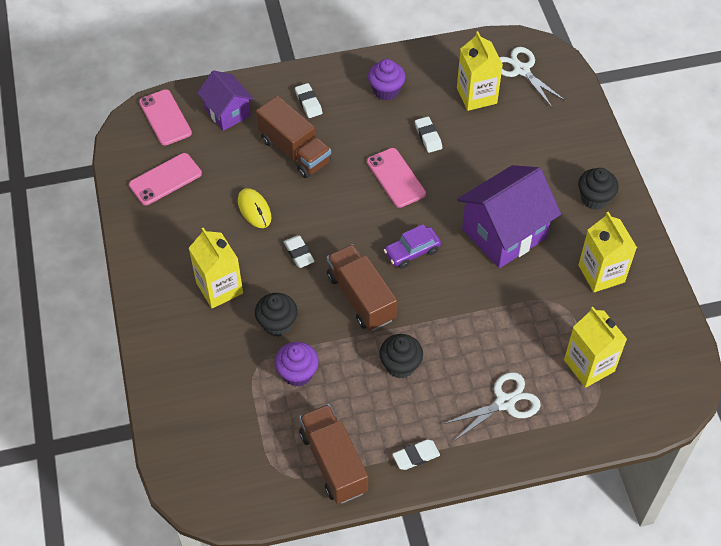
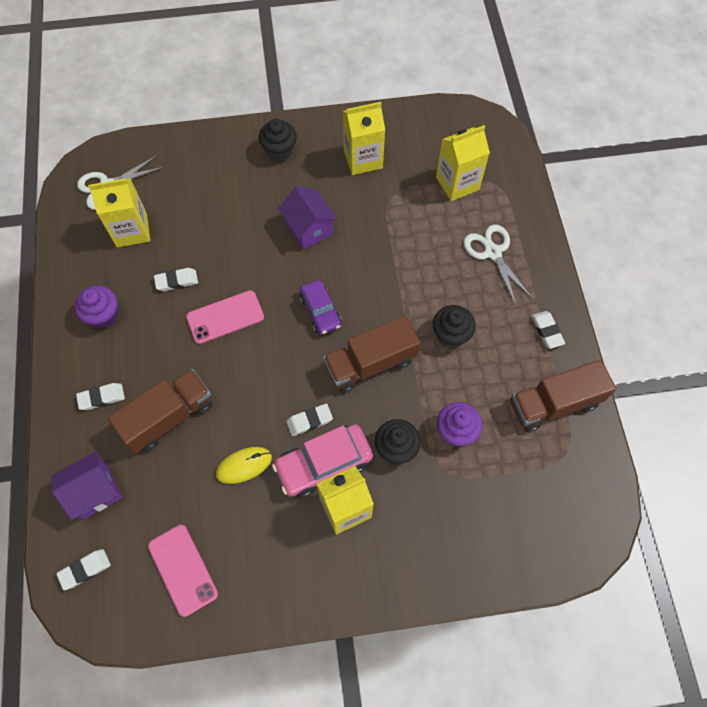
camera: 85 degrees left, 10 degrees up
pink phone [139,89,192,146] -> white eraser [56,549,111,590]
purple house [457,165,561,268] -> purple house [278,186,337,250], size x0.60
none -> pink car [272,424,373,498]

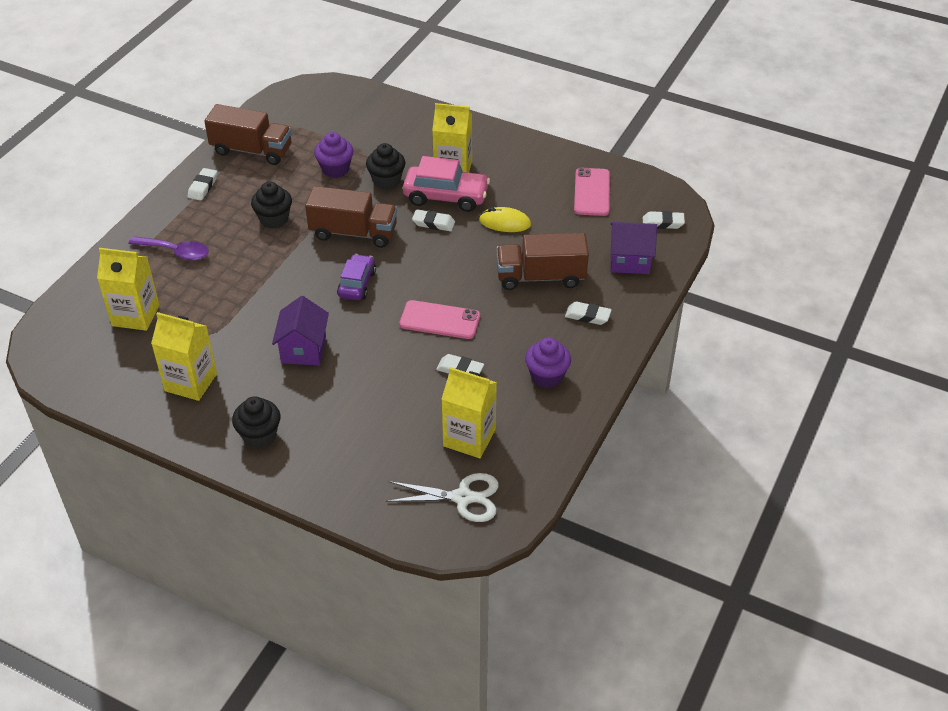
camera: 145 degrees left, 20 degrees down
white scissors [464,225,532,305] -> purple spoon [129,236,209,260]

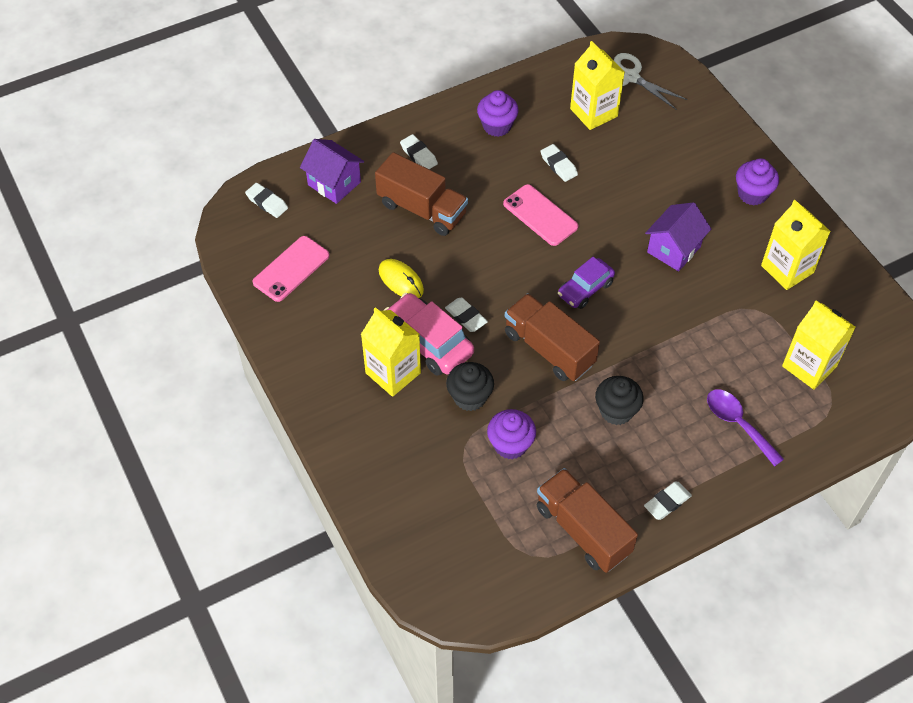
camera: 145 degrees left, 10 degrees up
black cupcake [232,396,280,448] -> purple cupcake [736,158,779,206]

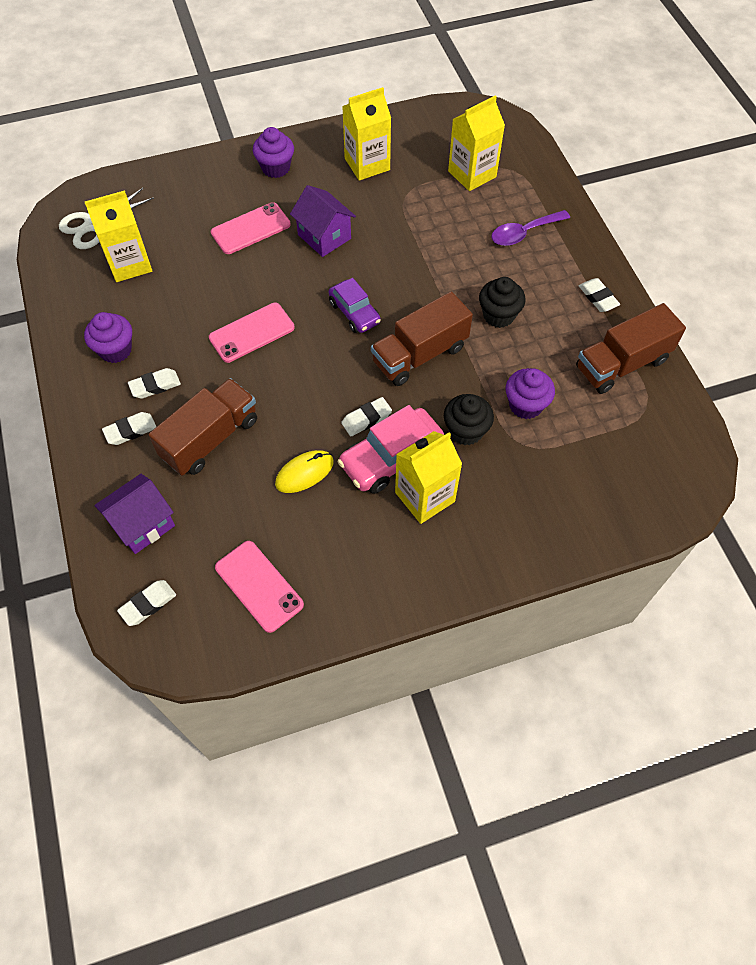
camera: 80 degrees left, 5 degrees up
white eraser [541,144,578,182] -> white eraser moved to [128,368,181,399]
none -> pink phone [211,202,291,254]

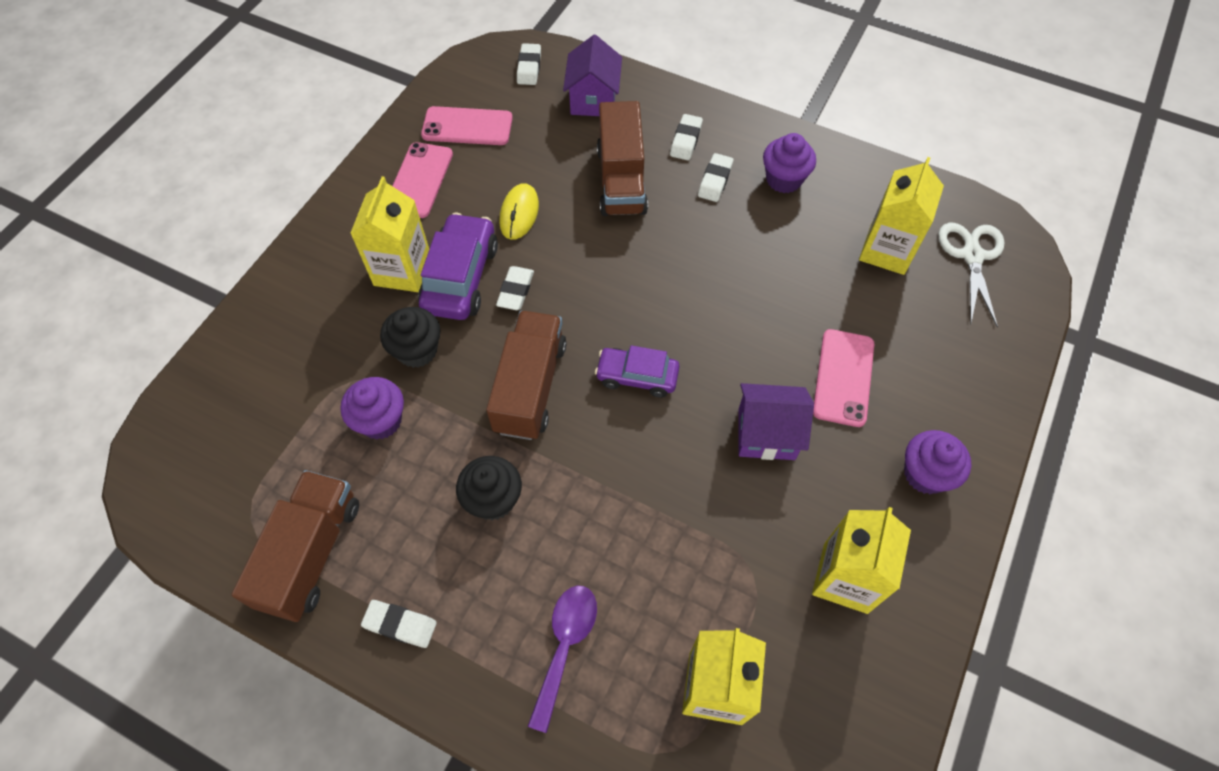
camera: 135 degrees right, 0 degrees up
pink phone [209,303,295,363] -> pink phone moved to [392,142,453,218]
pink car [337,405,444,494] -> purple car [418,213,498,320]

